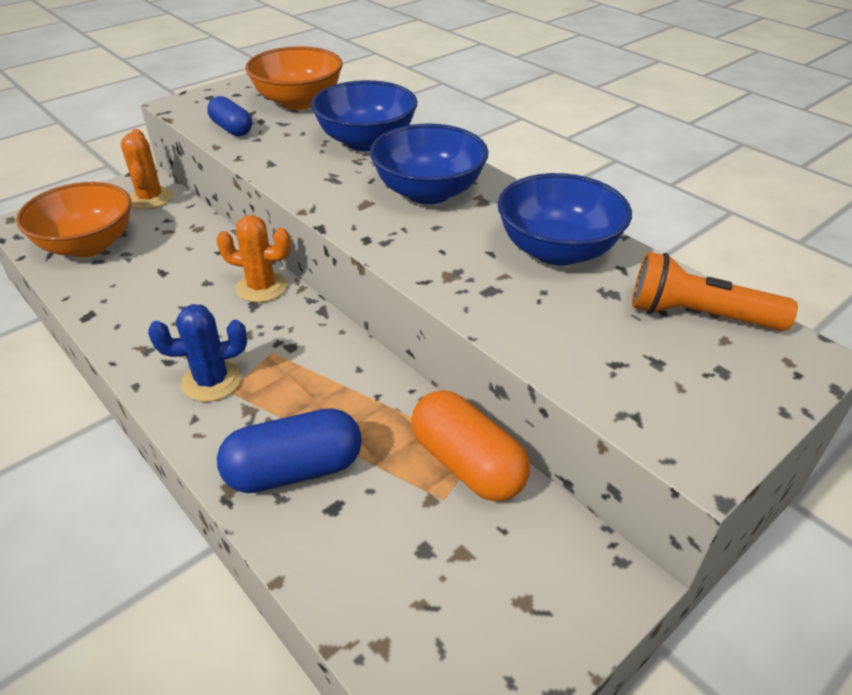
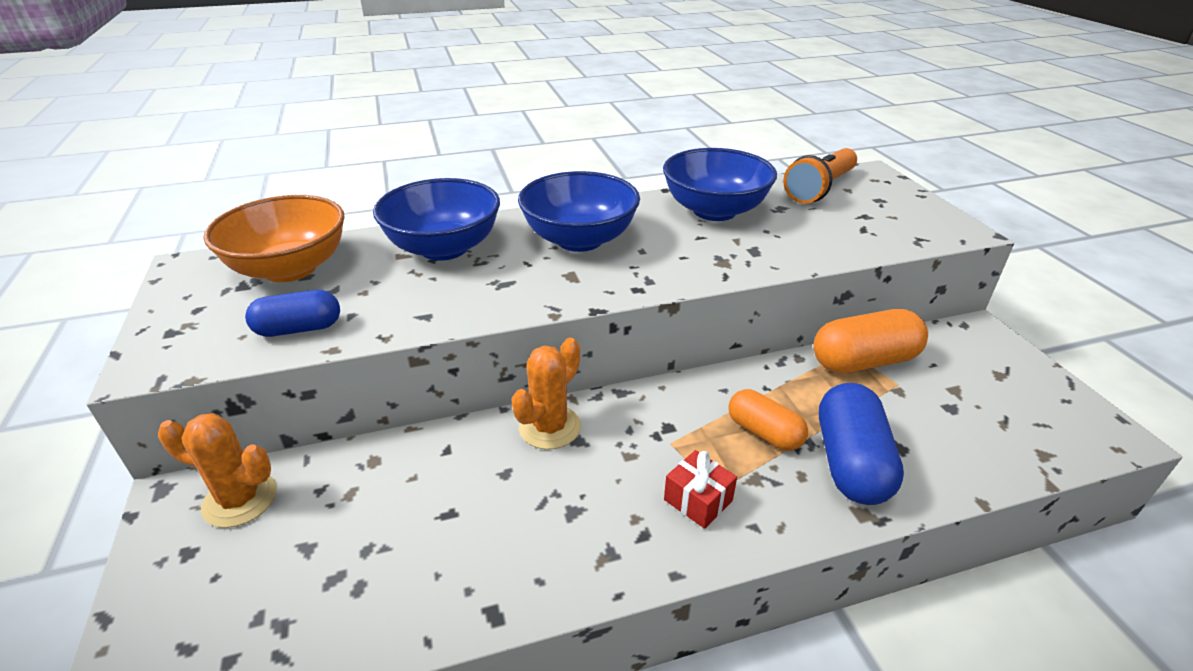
camera: 65 degrees left, 5 degrees down
orange bowl [16,182,131,258] -> none
blue cactus [148,304,247,402] -> red gift [664,450,737,529]
none -> orange capsule [728,389,808,451]

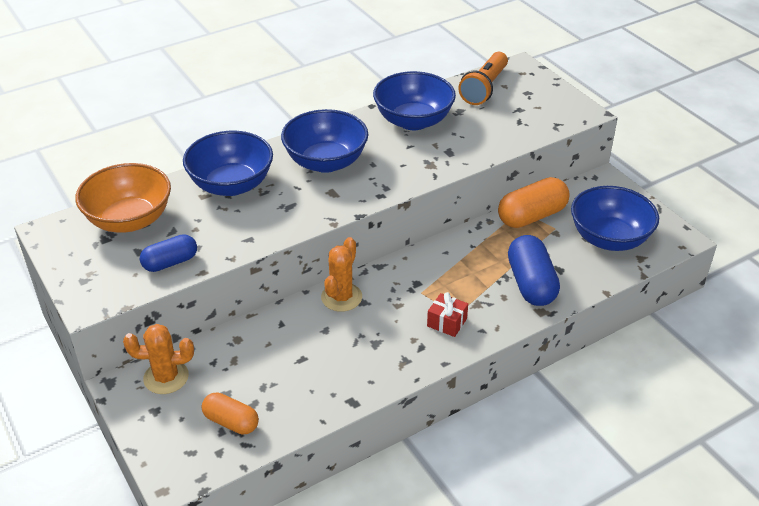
camera: 15 degrees left, 5 degrees up
orange capsule [728,389,808,451] -> orange capsule moved to [202,393,259,435]
none -> blue bowl [571,186,659,251]

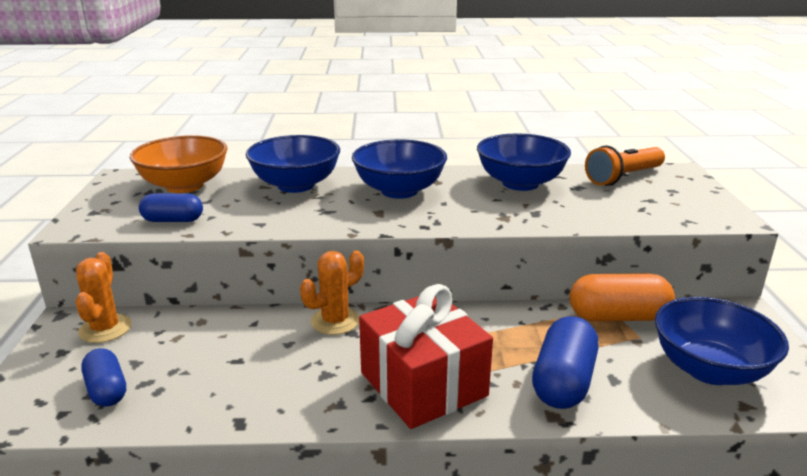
camera: 30 degrees right, 15 degrees down
orange cactus [123,324,194,394] -> orange cactus turned 60 degrees clockwise [76,252,132,343]
orange capsule [202,393,259,435] -> blue capsule [81,348,126,407]
red gift [427,292,468,337] -> red gift [359,284,493,429], size x2.38

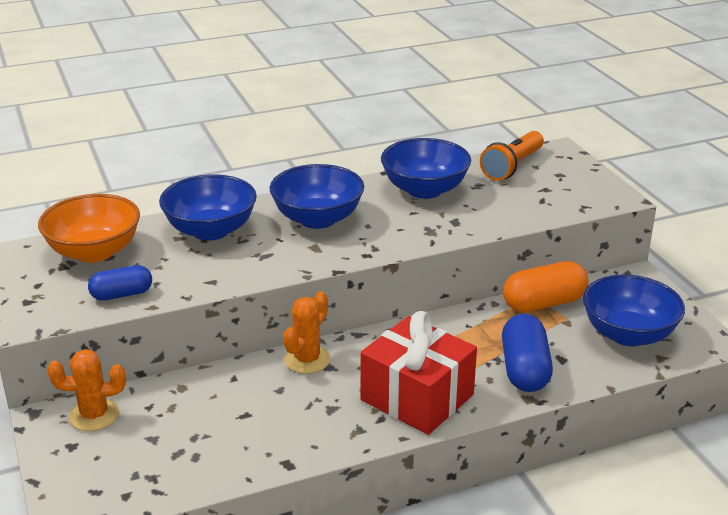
camera: 20 degrees left, 5 degrees up
orange cactus [76,252,132,343] -> orange cactus turned 75 degrees counterclockwise [47,349,126,431]
blue capsule [81,348,126,407] -> none

